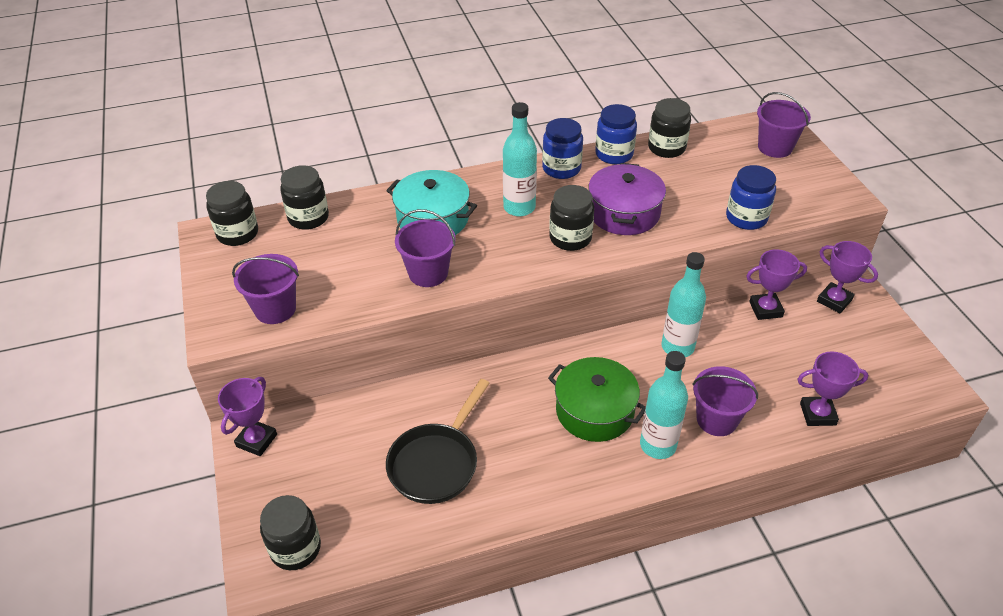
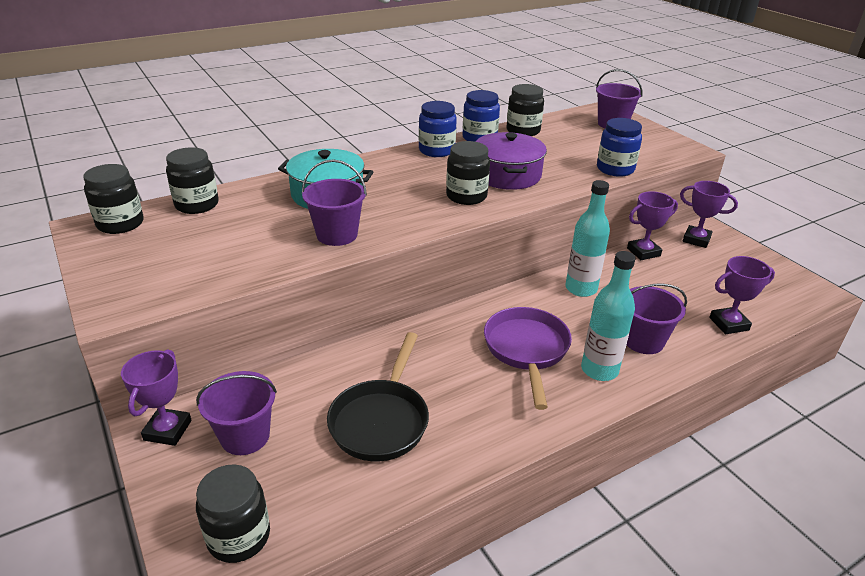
camera: 15 degrees left, 10 degrees down
purple bucket [232,254,299,324] -> purple bucket moved to [196,371,277,455]
turquoise bottle [503,102,537,216] -> none
green pot [548,357,646,442] -> purple pan [484,307,572,410]

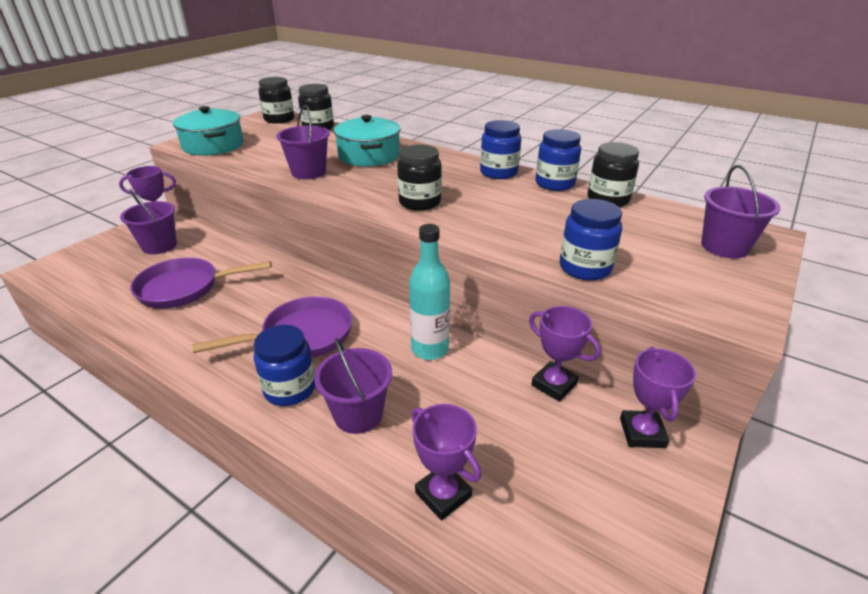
camera: 65 degrees right, 0 degrees up
black jar [196,464,270,563] -> none
black pan [327,332,429,461] -> purple pan [130,258,272,309]
purple pot [475,132,547,190] -> none
turquoise bottle [581,251,636,381] -> blue jar [254,325,315,406]
none -> turquoise pot [173,106,244,156]

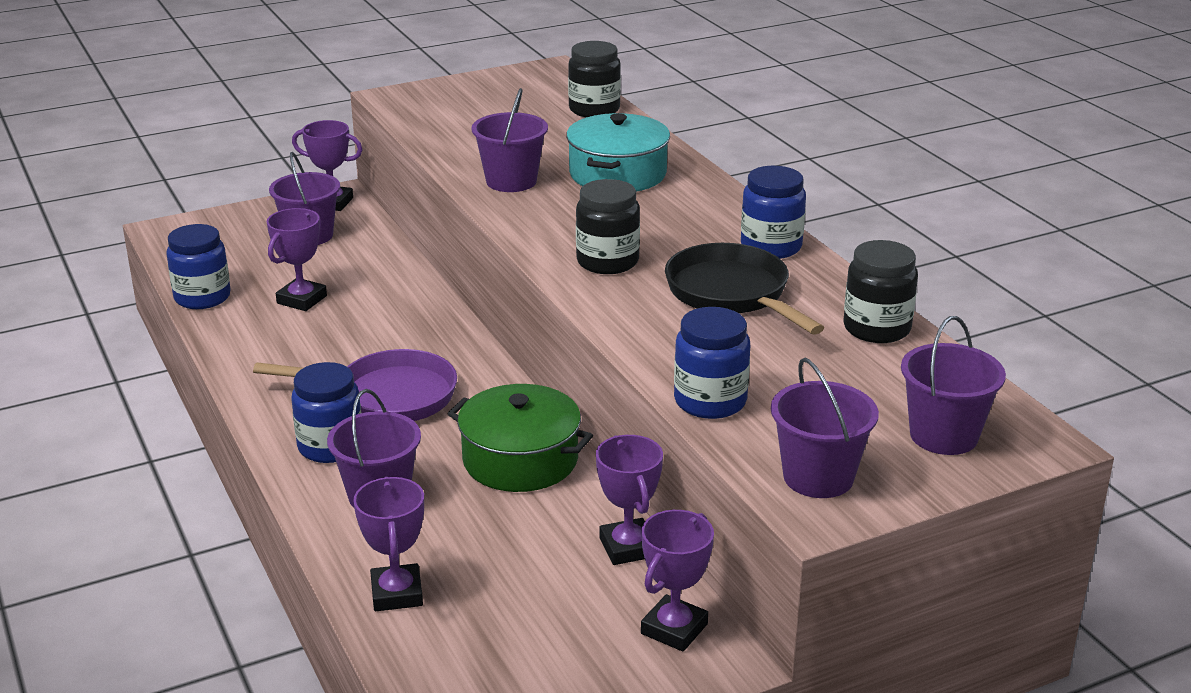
camera: 30 degrees right, 5 degrees down
purple pan [130,258,272,309] -> purple trophy [267,208,327,311]
turquoise pot [173,106,244,156] -> none
black jar [259,77,294,124] -> none
turquoise bottle [409,224,450,360] -> green pot [447,384,593,492]
blue jar [535,129,581,191] -> blue jar moved to [166,224,231,309]
none -> black pan [665,243,824,335]
none -> purple bucket [771,358,879,498]

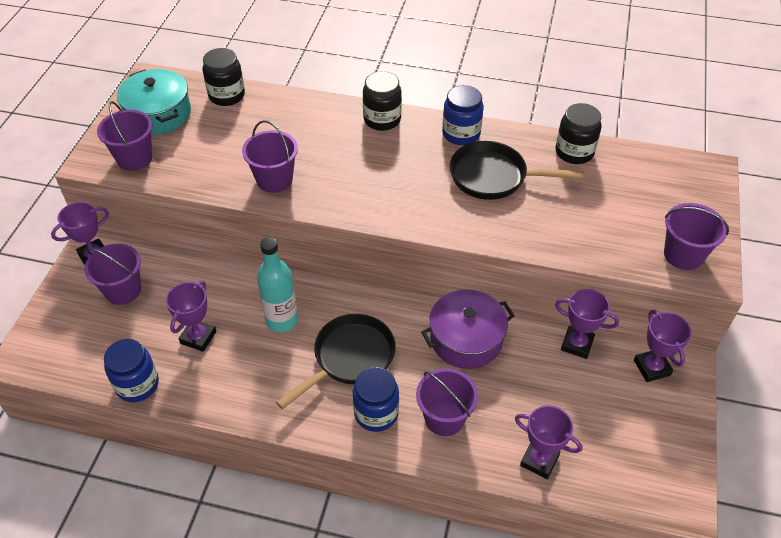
camera: 50 degrees left, 20 degrees up
purple pan [253,349,457,421] -> black pan [276,314,396,409]
purple trophy [267,208,327,311] -> purple trophy turned 45 degrees clockwise [166,281,217,352]
green pot [447,384,593,492] -> purple pot [421,289,515,369]
turquoise pot [566,113,670,192] -> turquoise pot moved to [117,69,191,135]
black jar [576,179,640,274] -> black jar moved to [363,71,402,131]
blue jar [674,307,750,419] -> none
purple bucket [901,316,1006,455] -> purple bucket moved to [97,101,152,171]
none -> turquoise bottle [257,237,298,332]

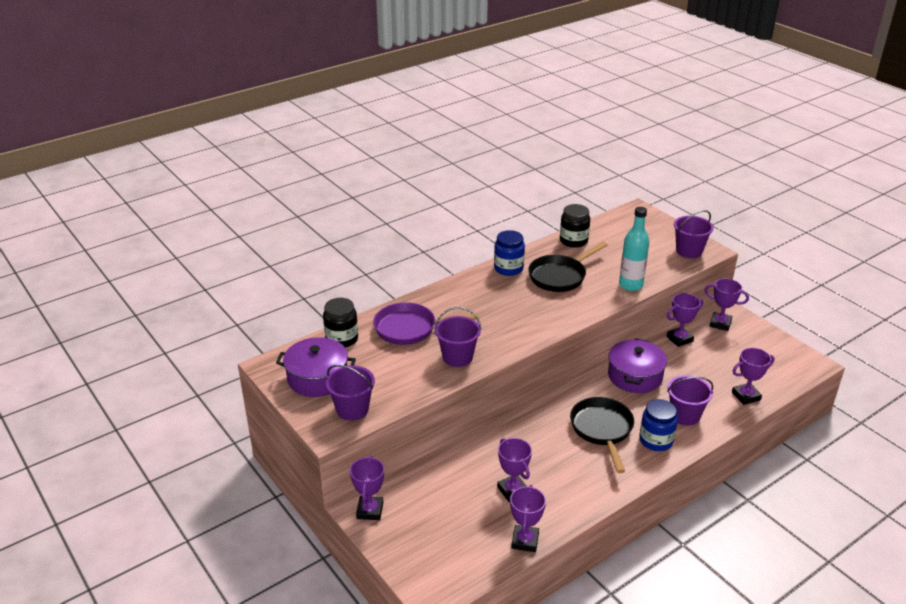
camera: 50 degrees left, 15 degrees down
purple bucket [84,244,141,305] -> none
blue jar [104,339,159,402] -> purple trophy [510,485,546,552]
turquoise pot [117,69,191,135] -> purple pot [276,337,356,397]
turquoise bottle [257,237,298,332] -> turquoise bottle moved to [619,207,649,291]
black jar [363,71,402,131] -> none
none -> purple pan [373,302,479,345]

